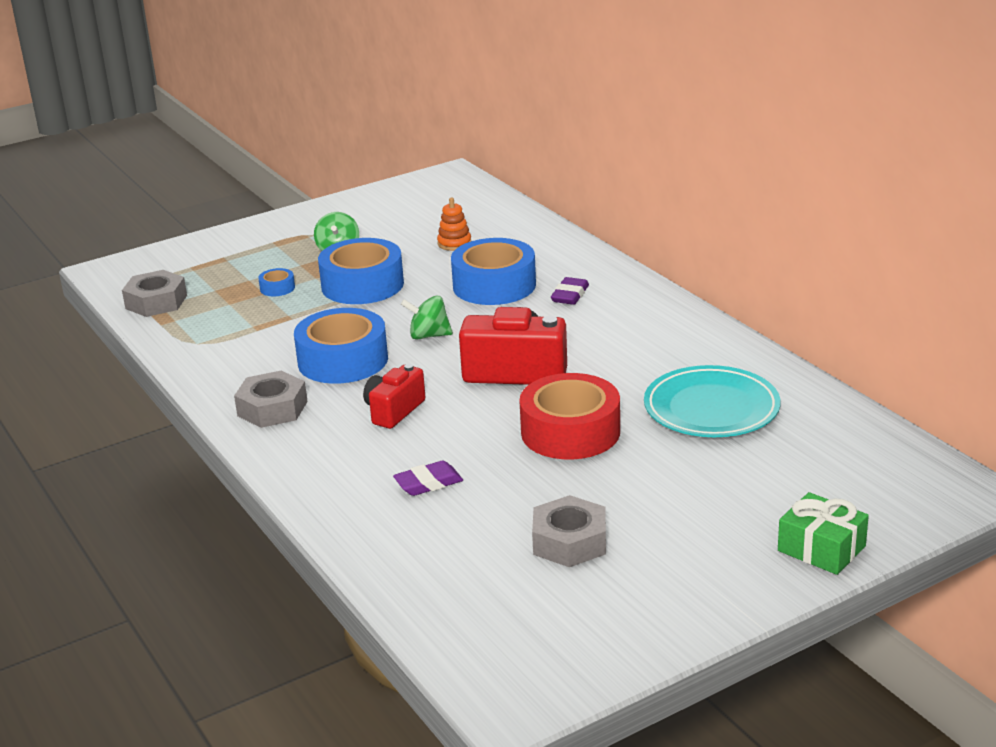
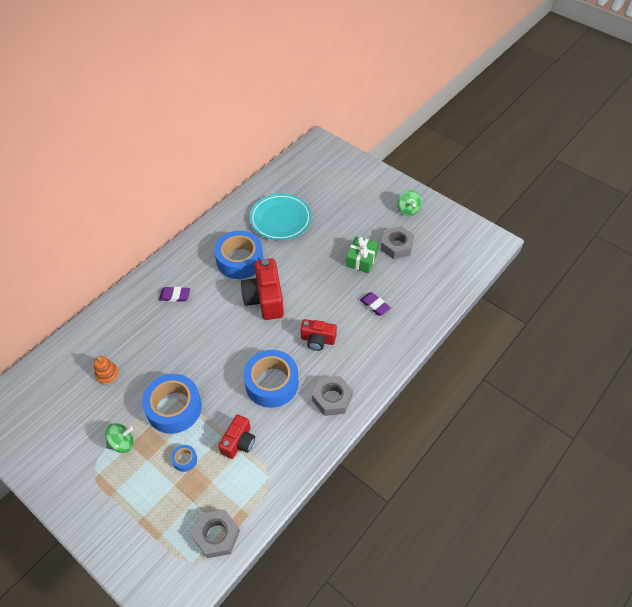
camera: 110 degrees left, 25 degrees up
green spinning top [401,295,453,340] -> green spinning top moved to [397,190,422,216]
blue tape [451,238,536,305] -> blue tape moved to [214,231,263,279]
red tape [519,373,620,459] -> none
green gift [778,492,869,575] -> green gift moved to [346,236,378,273]
none -> red camera [218,414,255,459]

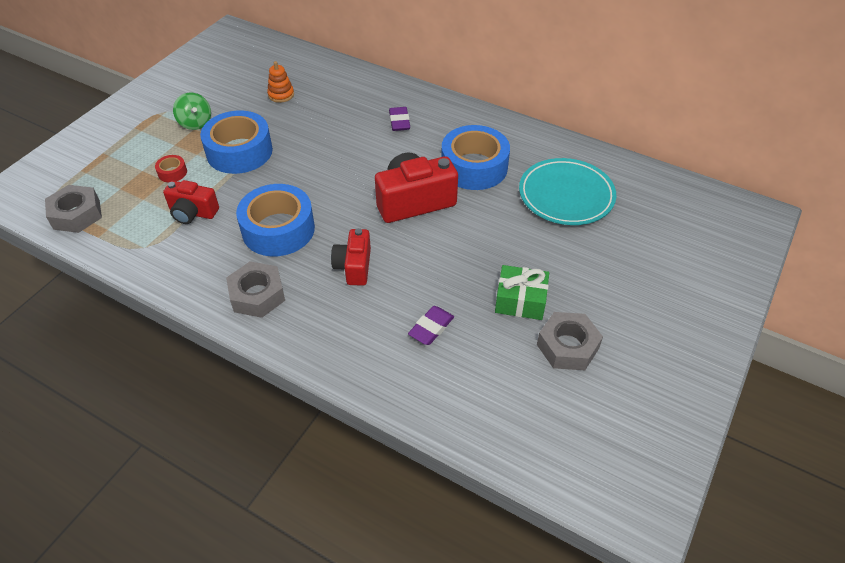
camera: 80 degrees right, 5 degrees down
blue tape [171,445,197,472] -> red tape [155,155,187,182]
green spinning top [397,190,422,216] -> none

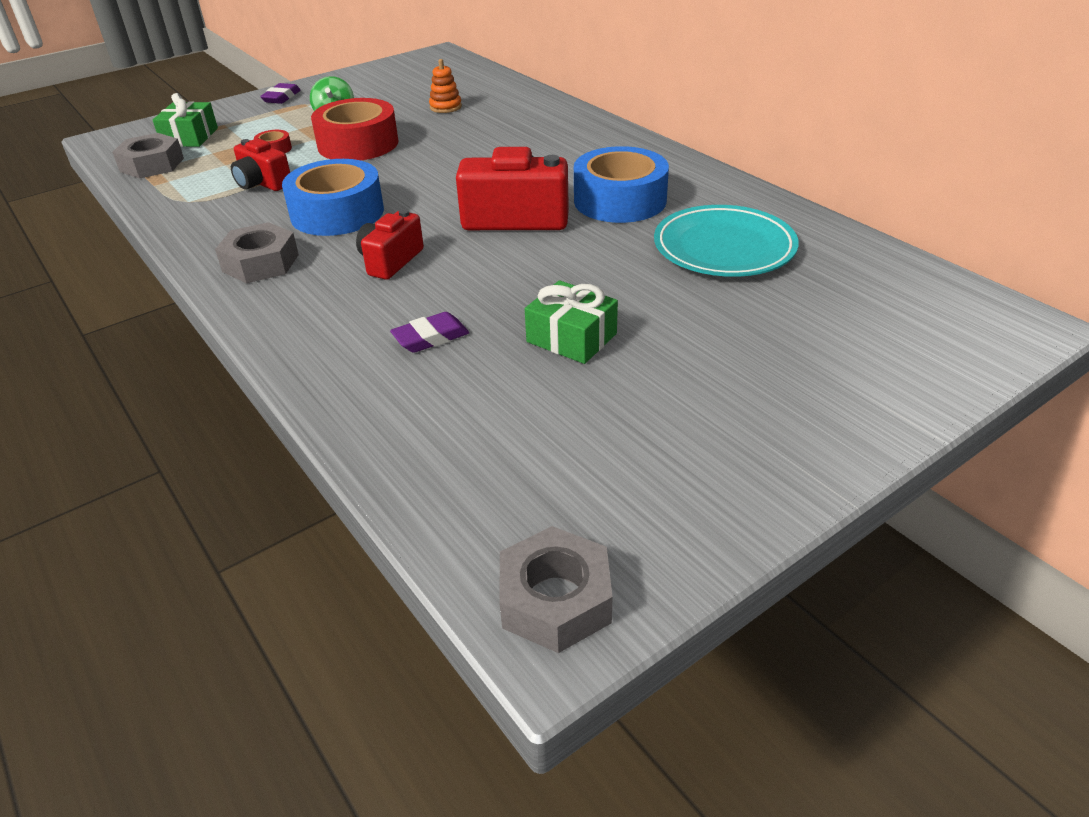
camera: 25 degrees right, 10 degrees down
blue tape [200,110,273,174] -> red tape [311,98,398,160]
purple eraser [389,107,410,131] -> purple eraser moved to [260,83,300,104]
grey nut [537,312,603,370] -> grey nut moved to [499,526,613,653]
none -> green gift [153,93,218,147]

